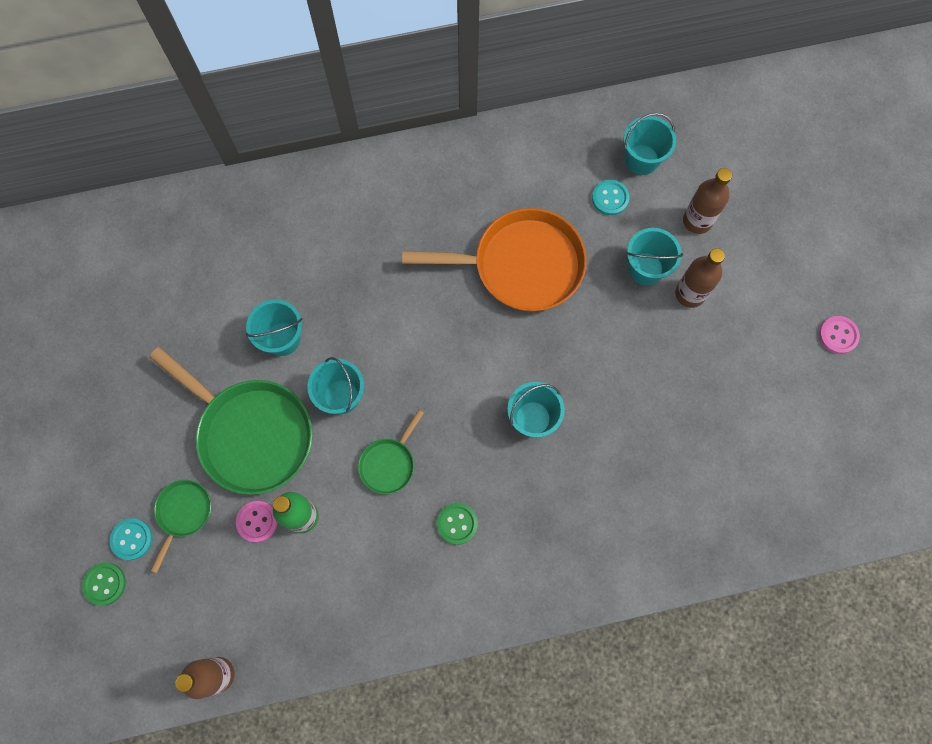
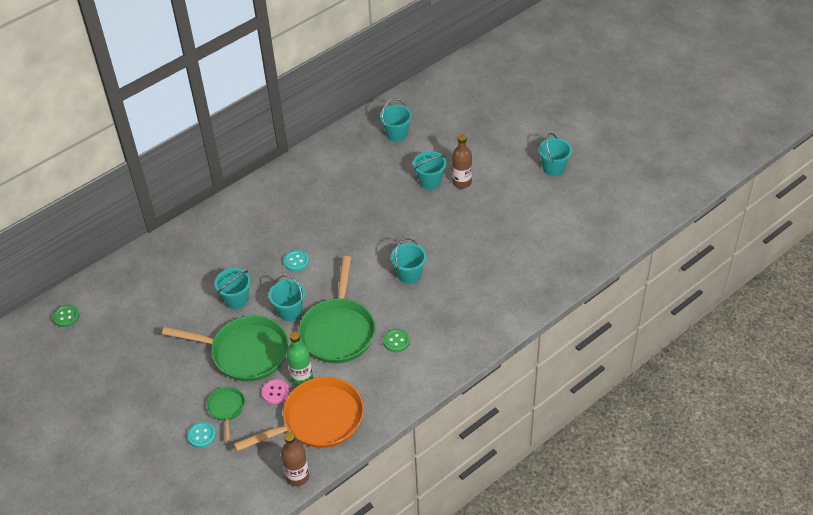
camera: 25 degrees left, 25 degrees down
green button [82,563,126,606] -> green button moved to [52,304,79,327]
green pan [358,410,424,494] -> green pan [299,256,375,363], size x2.07
orange pan [402,208,587,311] -> orange pan moved to [234,377,364,451]
turquoise button [592,180,630,215] -> turquoise button moved to [284,250,309,271]
brown bottle [683,168,732,234] -> none
pink button [819,316,860,354] -> turquoise bucket [539,133,572,176]

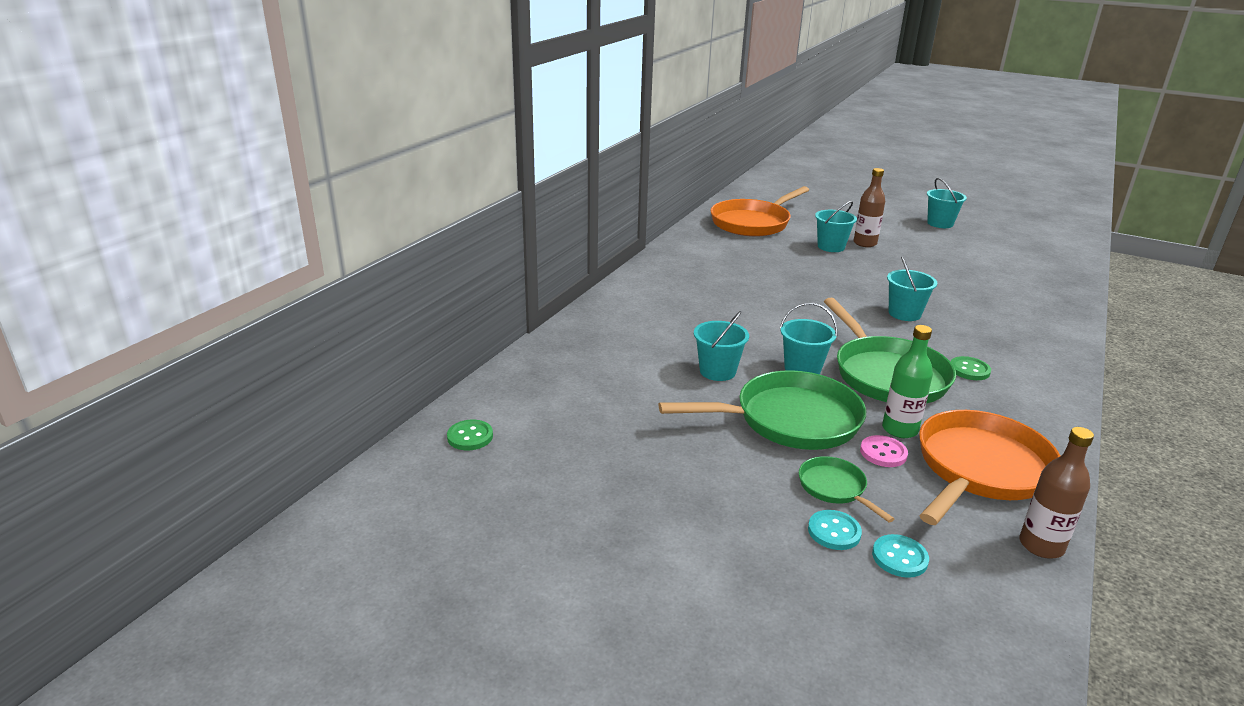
camera: 25 degrees left, 20 degrees down
turquoise button [284,250,309,271] -> turquoise button moved to [872,534,929,578]
turquoise bucket [380,98,412,142] -> orange pan [710,186,809,237]

